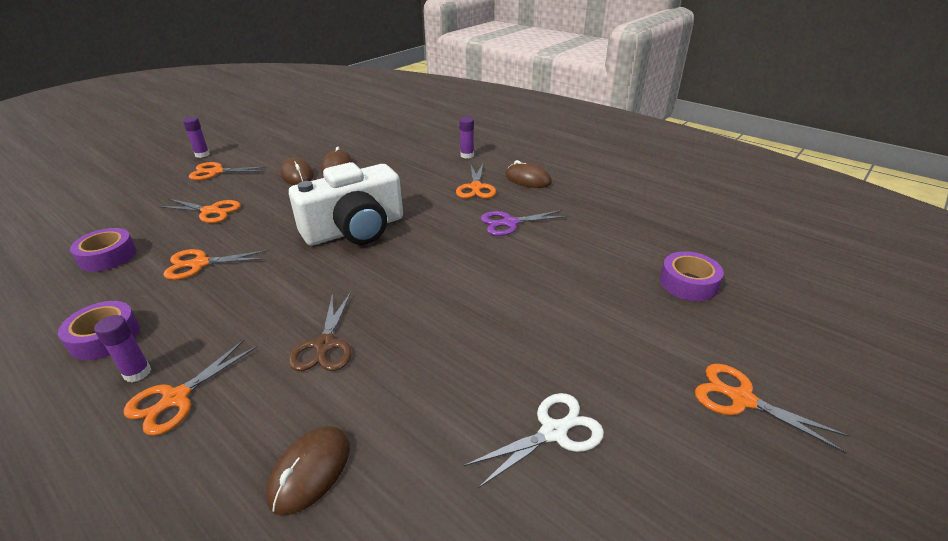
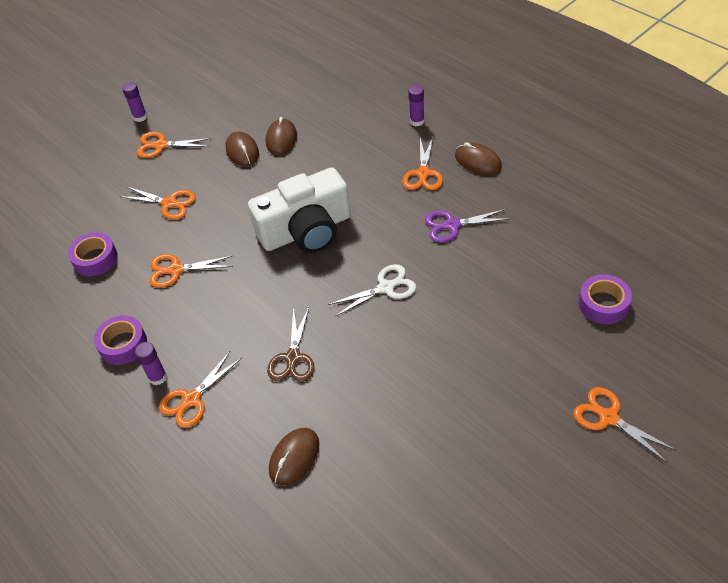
camera: 10 degrees right, 15 degrees up
white scissors [464,393,604,488] -> white scissors moved to [328,264,416,317]

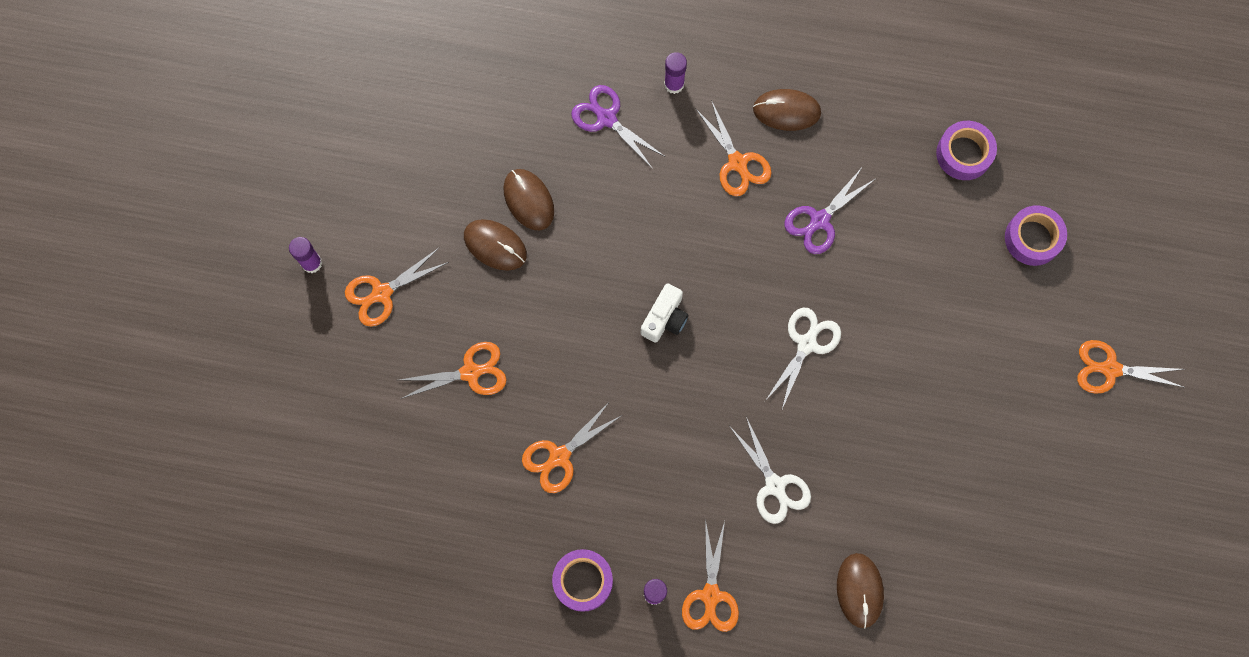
camera: 40 degrees left, 25 degrees up
purple tape [68,232,118,276] -> purple tape moved to [936,121,997,180]
white camera [248,167,351,253] -> white camera [641,283,688,343], size x0.45
brown scissors [267,307,314,382] -> white scissors [730,417,811,524]
none -> purple scissors [571,85,664,169]

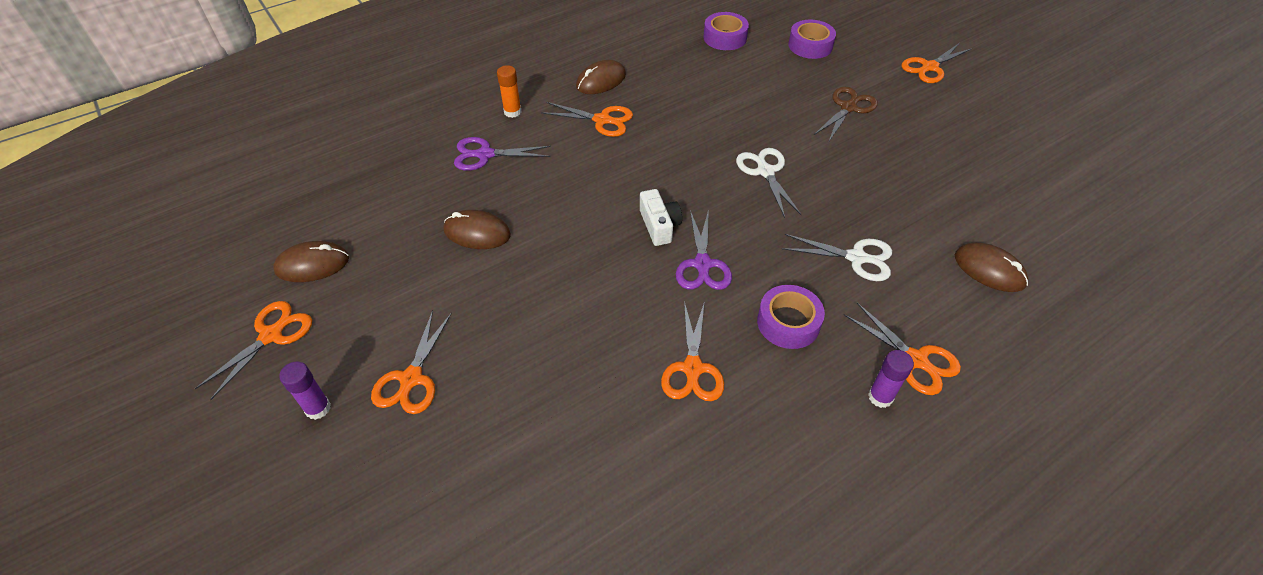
camera: 45 degrees left, 25 degrees down
orange scissors [400,342,507,399] -> orange scissors moved to [195,301,312,400]
brown mouse [464,219,527,271] -> brown mouse moved to [273,241,349,282]
purple tape [552,549,613,612] -> purple tape moved to [757,285,825,349]
purple glue stick [664,52,687,94] -> orange glue stick [497,65,522,118]
purple scissors [784,169,875,254] -> purple scissors moved to [676,209,732,290]
none -> brown scissors [814,87,878,143]

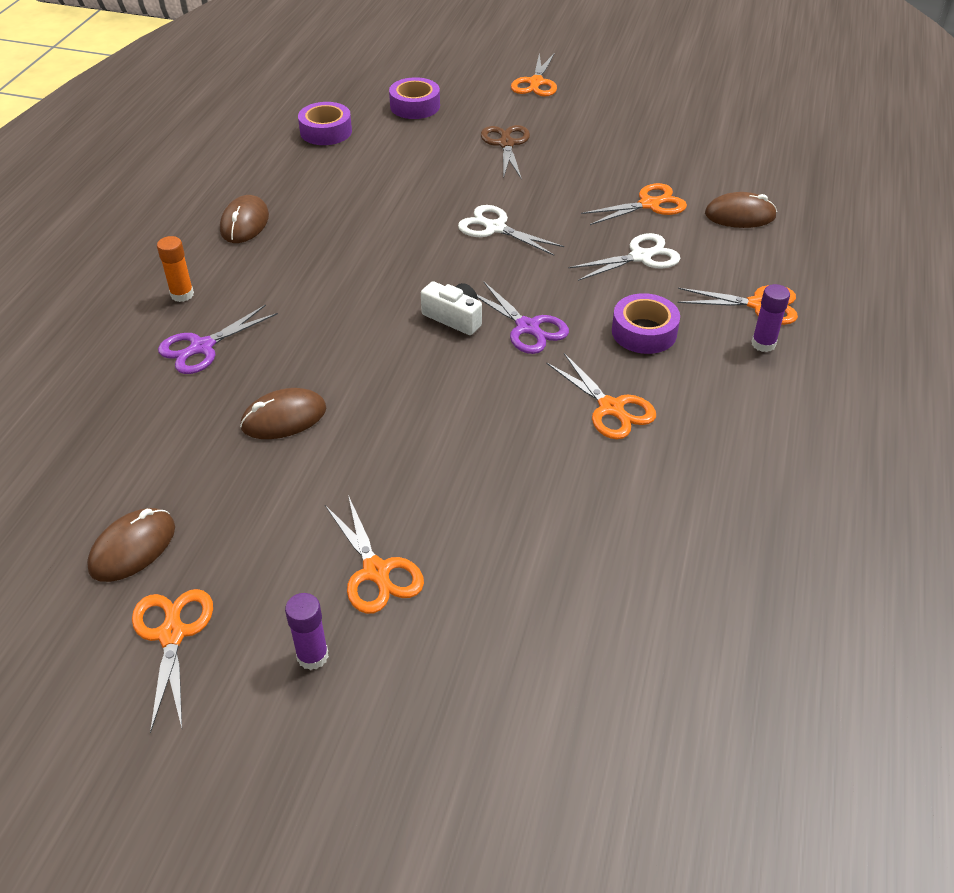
camera: 40 degrees left, 5 degrees down
orange scissors [541,102,633,137] -> orange scissors moved to [581,183,687,225]

